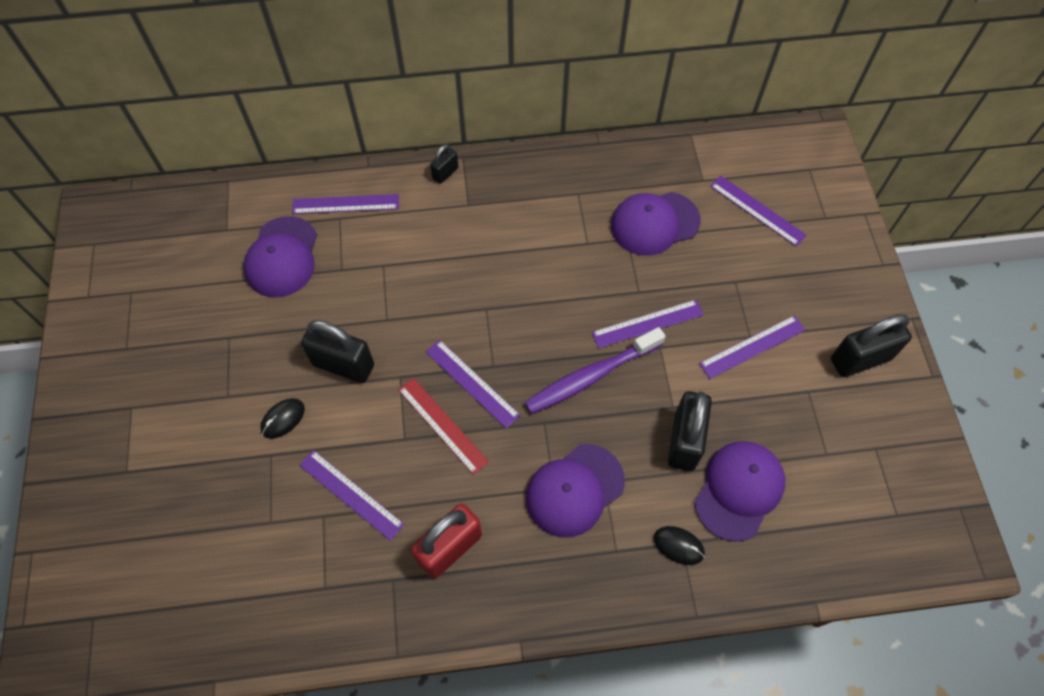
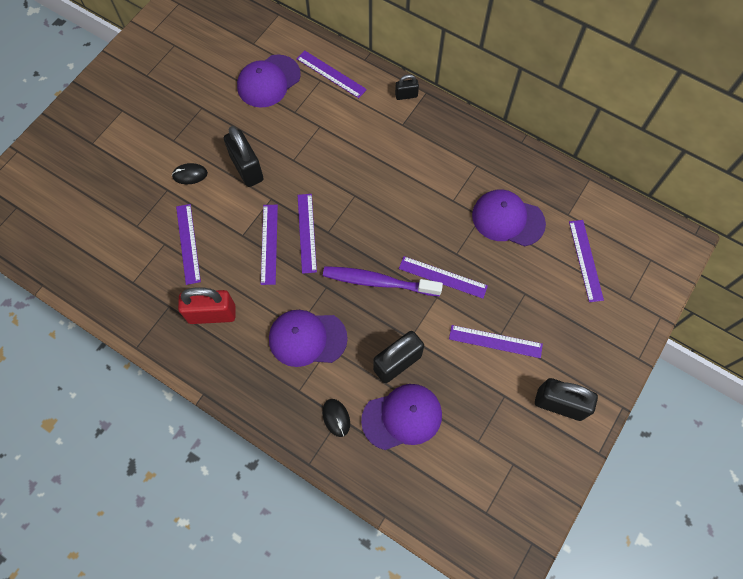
camera: 40 degrees right, 5 degrees up
red ruler [398,378,489,475] -> purple ruler [261,205,278,285]

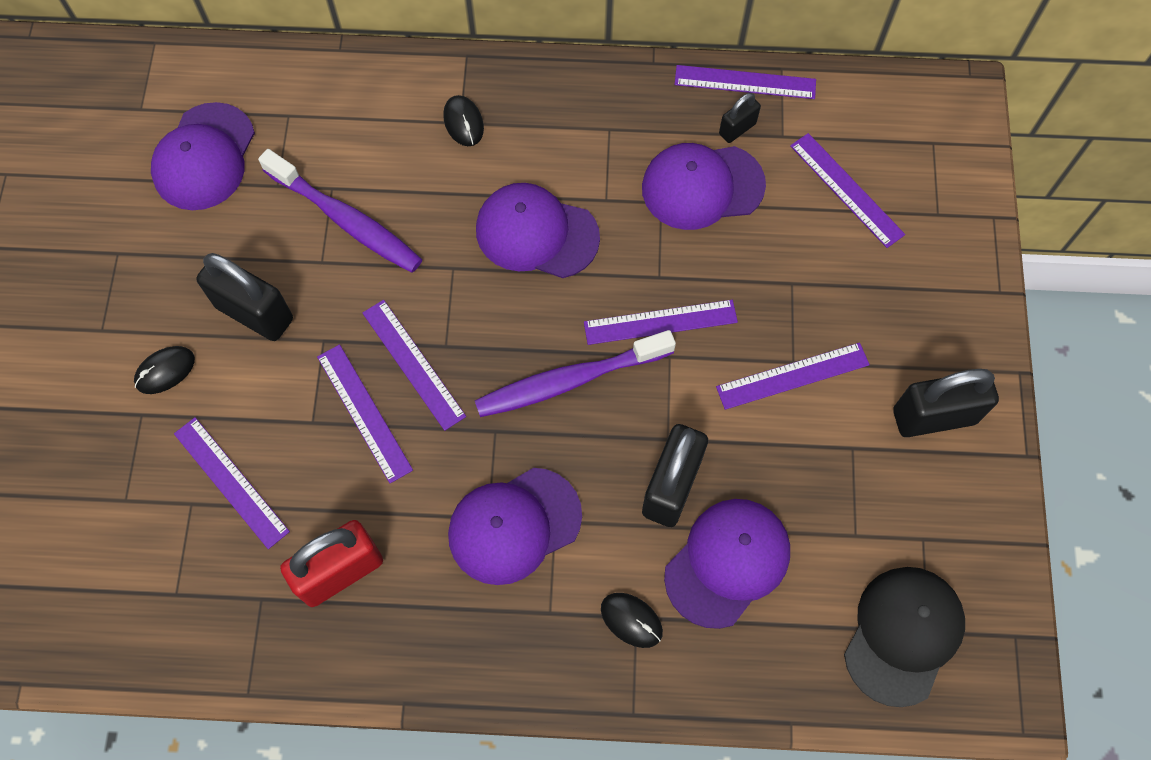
camera: 30 degrees left, 0 degrees up
purple ruler [297,50,367,98] -> purple ruler moved to [674,65,816,99]
black padlock [395,74,419,100] -> black padlock moved to [719,93,761,143]
none -> purple toothbrush [258,149,423,273]
none -> black mouse [443,95,484,146]
none -> purple cap [476,183,600,278]
none -> black cap [844,567,965,707]

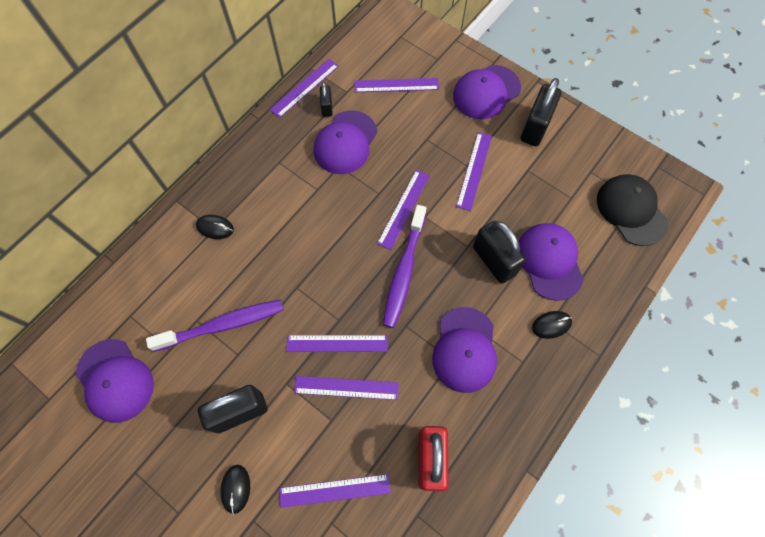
camera: 55 degrees left, 0 degrees up
purple cap [476,183,600,278] -> purple cap moved to [453,65,521,119]

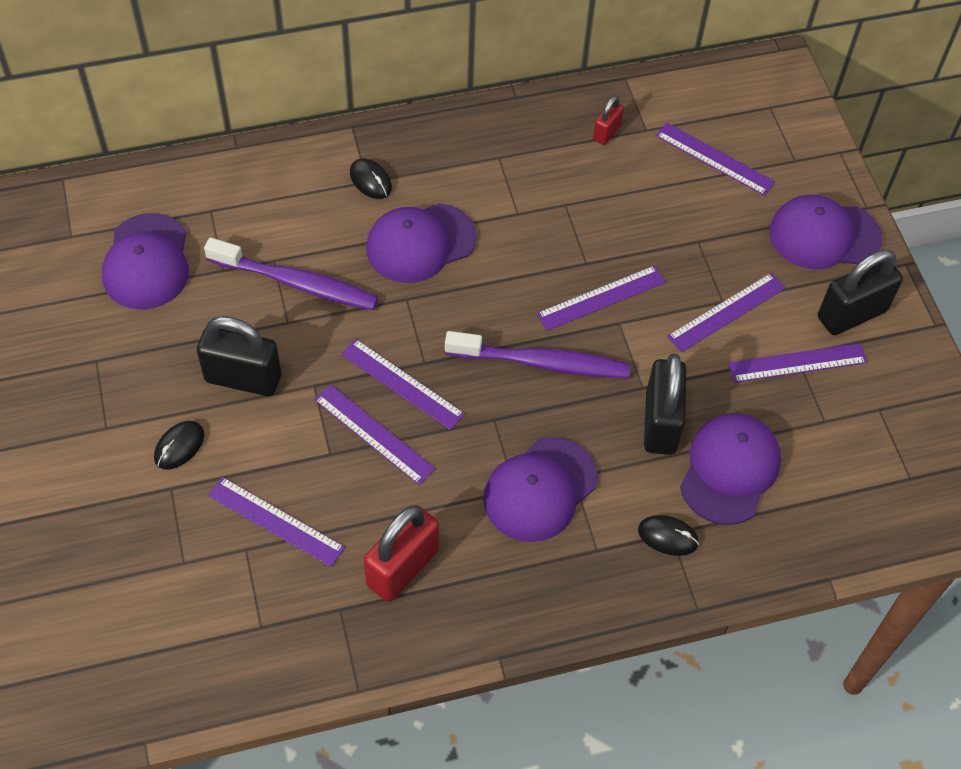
camera: 35 degrees right, 10 degrees down
purple ruler [270,59,339,118] -> purple ruler moved to [728,343,867,383]
purple cap [314,110,377,174] -> purple cap moved to [366,203,477,283]
black padlock [320,82,333,117] -> red padlock [593,96,624,145]
purple toothbrush [383,205,426,328] -> purple toothbrush turned 135 degrees counterclockwise [445,331,631,379]
black cap [597,174,668,246] -> none

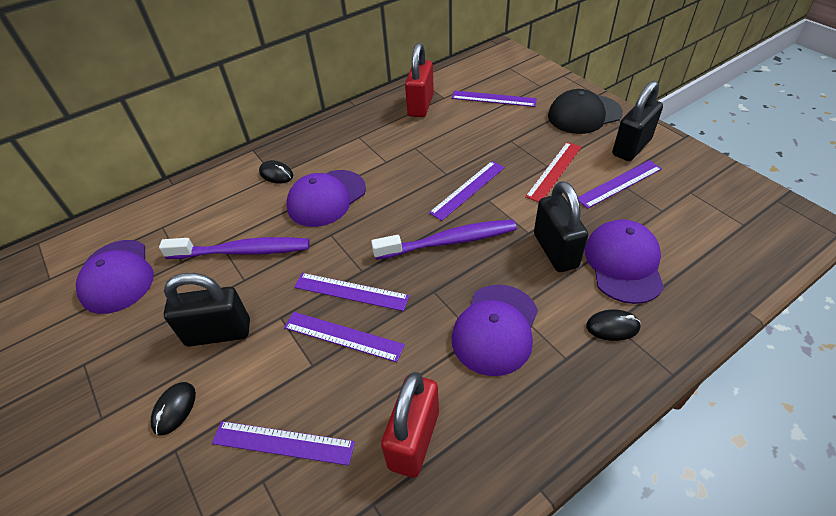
camera: 15 degrees left, 10 degrees down
red padlock [593,96,624,145] -> red padlock [405,43,434,117], size x1.91
purple ruler [667,273,785,352] -> red ruler [525,142,581,202]
purple cap [770,195,882,269] -> black cap [548,89,623,134]

